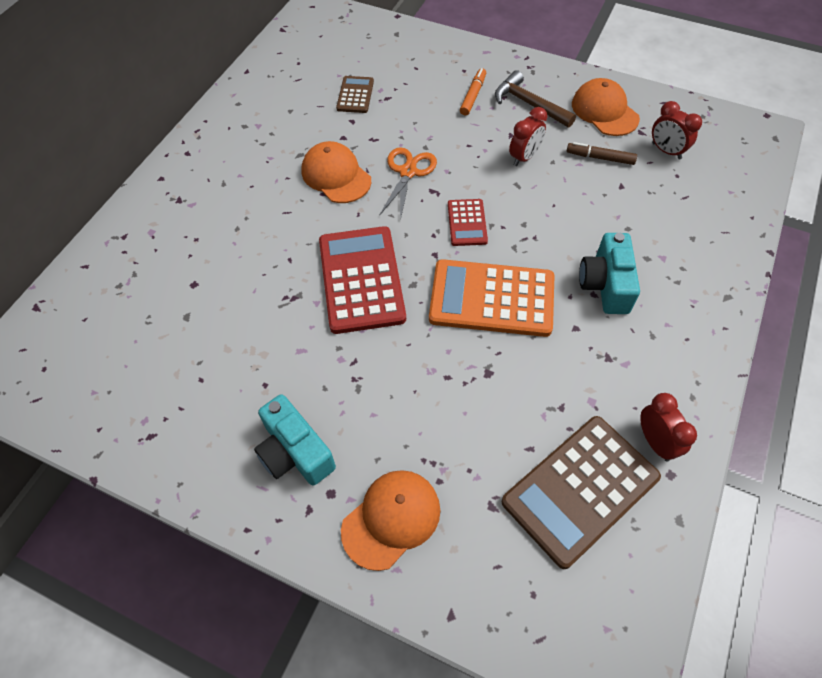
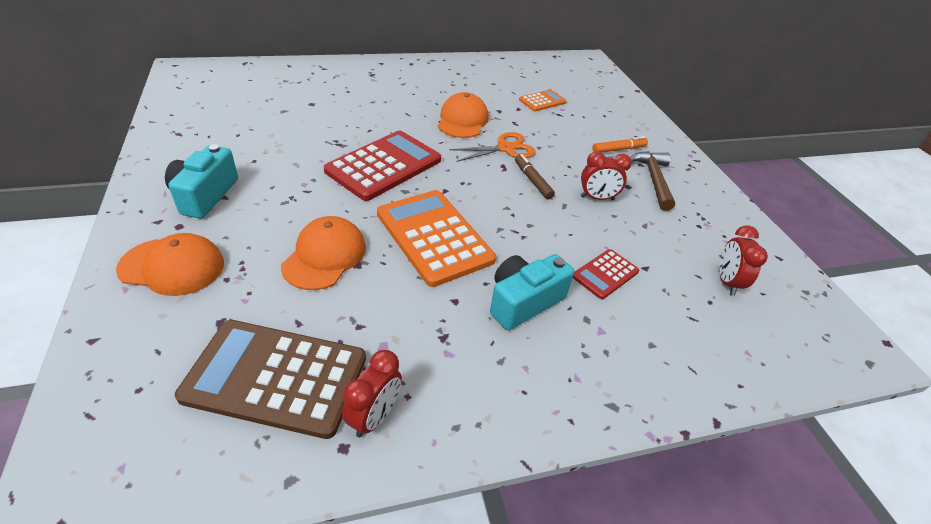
camera: 45 degrees right, 15 degrees down
brown calculator [336,76,374,113] -> orange calculator [519,90,566,111]
red calculator [448,199,488,246] -> red calculator moved to [573,249,639,299]
brown marker [567,142,637,165] -> brown marker moved to [515,154,555,199]
orange cap [572,78,640,136] -> orange cap moved to [281,216,366,290]

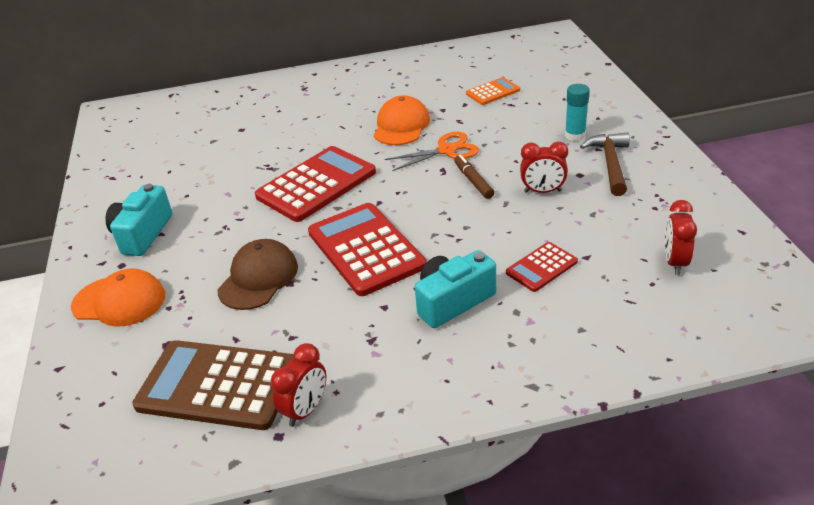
camera: 10 degrees right, 5 degrees down
orange cap [281,216,366,290] -> brown cap [217,239,298,310]
orange calculator [377,190,496,287] -> red calculator [308,203,427,296]
orange marker [592,136,648,153] -> turquoise glue stick [565,84,590,141]

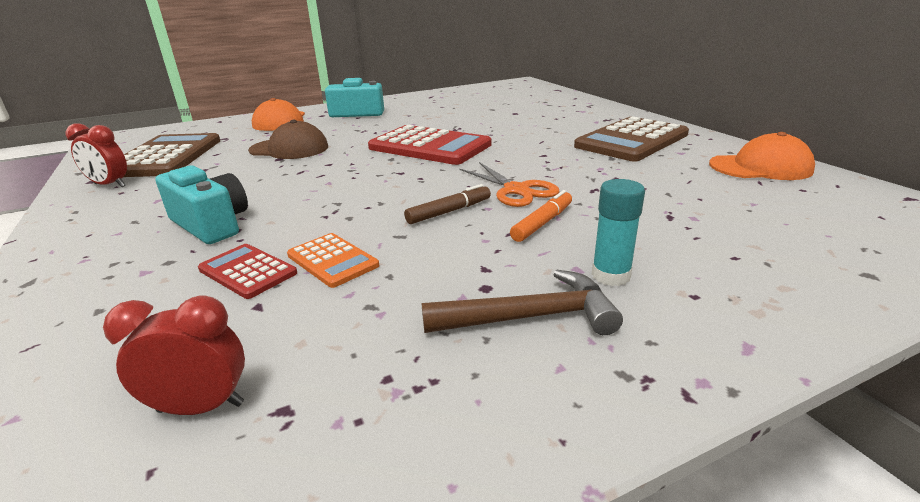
camera: 75 degrees right, 10 degrees down
red calculator [308,203,427,296] -> none
orange cap [374,95,430,145] -> orange cap moved to [709,132,815,180]
orange calculator [466,77,520,105] -> orange calculator moved to [287,233,379,288]
red clock [520,141,568,193] -> none
none -> orange marker [510,190,572,242]
none -> brown calculator [574,116,689,162]

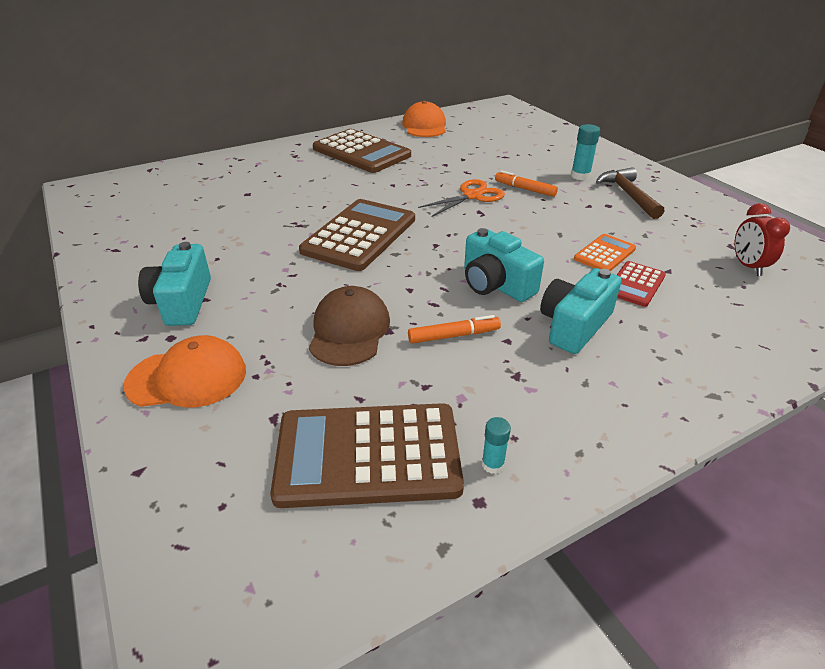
camera: 95 degrees left, 10 degrees up
red clock [65,123,127,187] -> turquoise glue stick [482,417,511,474]
red calculator [368,125,491,165] -> brown calculator [299,199,415,271]
brown marker [404,184,491,224] -> none
none -> orange marker [408,315,501,344]
none -> turquoise camera [464,228,544,302]

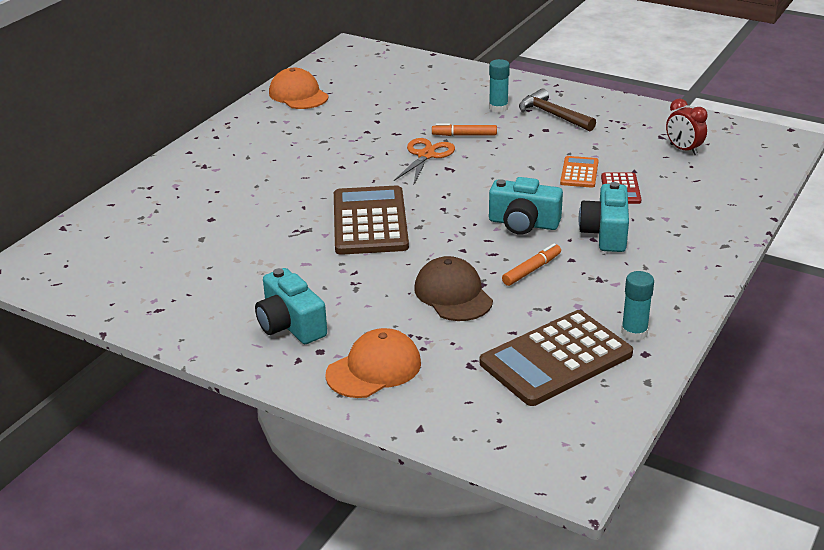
camera: 30 degrees left, 5 degrees down
brown calculator [313,129,411,173] -> none
turquoise glue stick [482,417,511,474] -> turquoise glue stick [621,271,654,341], size x1.59

